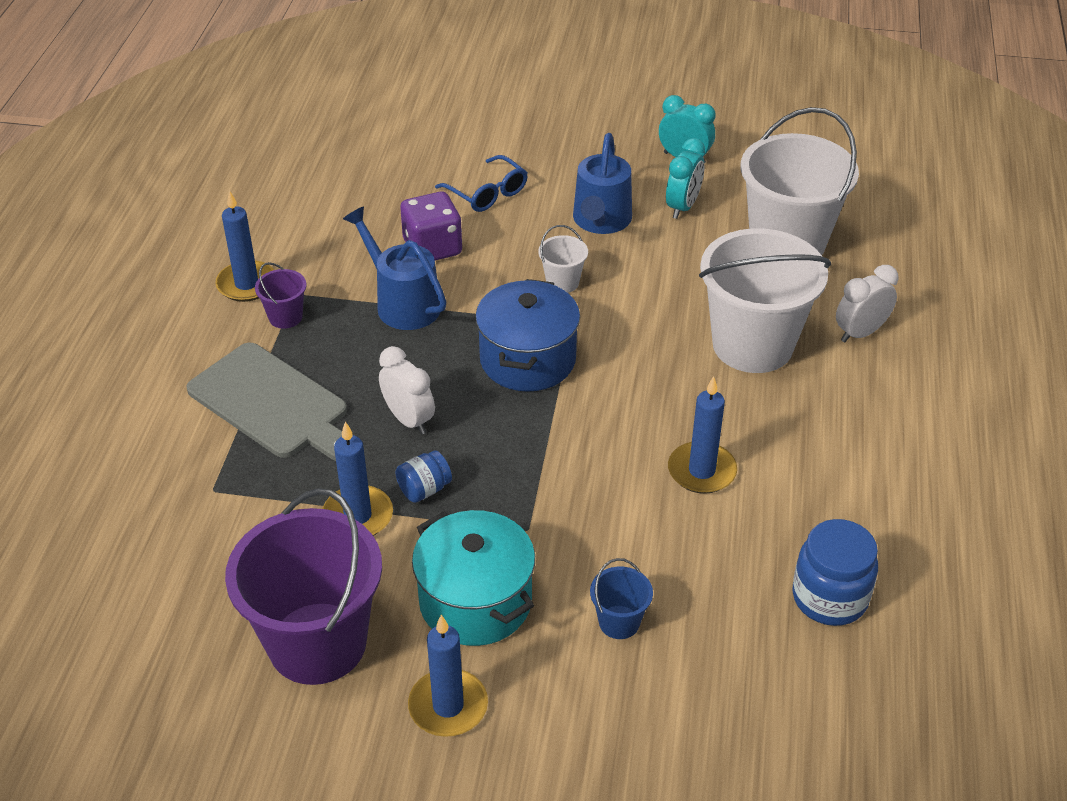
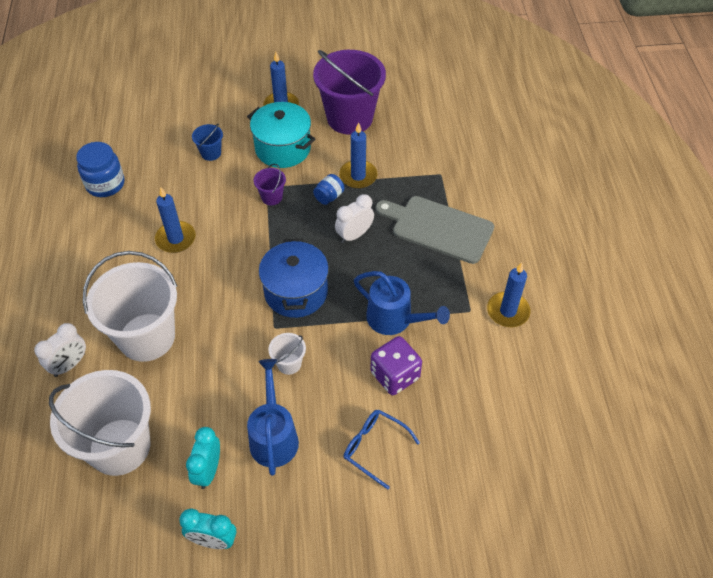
camera: 165 degrees right, 10 degrees up
purple bucket [255,262,306,329] -> purple bucket moved to [254,164,286,205]
white clock [379,346,435,435] -> white clock turned 105 degrees clockwise [335,194,374,243]

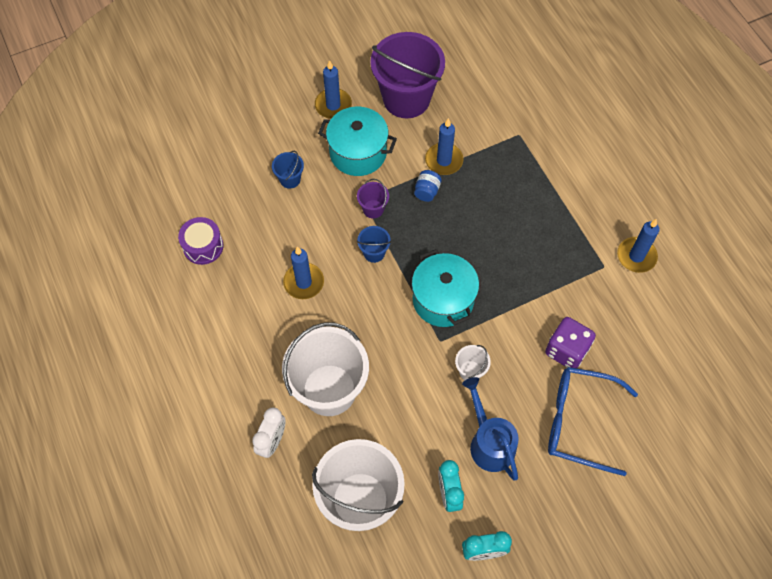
camera: 20 degrees left, 10 degrees up
blue jar [76,142,125,197] -> purple drum [178,217,223,265]
blue pot [259,239,329,318] -> turquoise pot [412,249,479,327]
white clock [335,194,374,243] -> none
blue glasses [343,409,420,489] -> blue glasses [548,367,638,476], size x1.63
blue watering can [354,271,450,335] -> none
grey cutting board [376,196,494,264] -> none
none -> blue bucket [357,226,391,263]

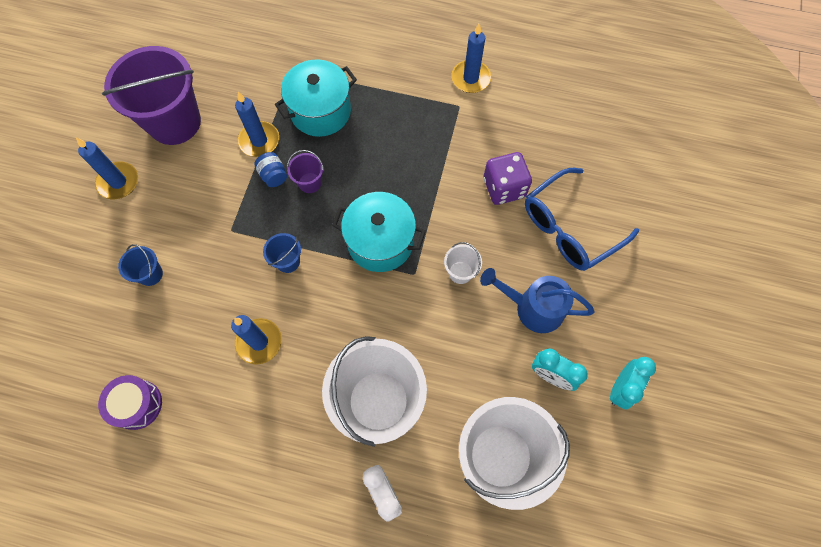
camera: 50 degrees left, 5 degrees up
turquoise pot [318,107,397,176] -> turquoise pot moved to [275,59,357,137]
purple bucket [357,179,389,218] -> purple bucket moved to [287,150,324,193]

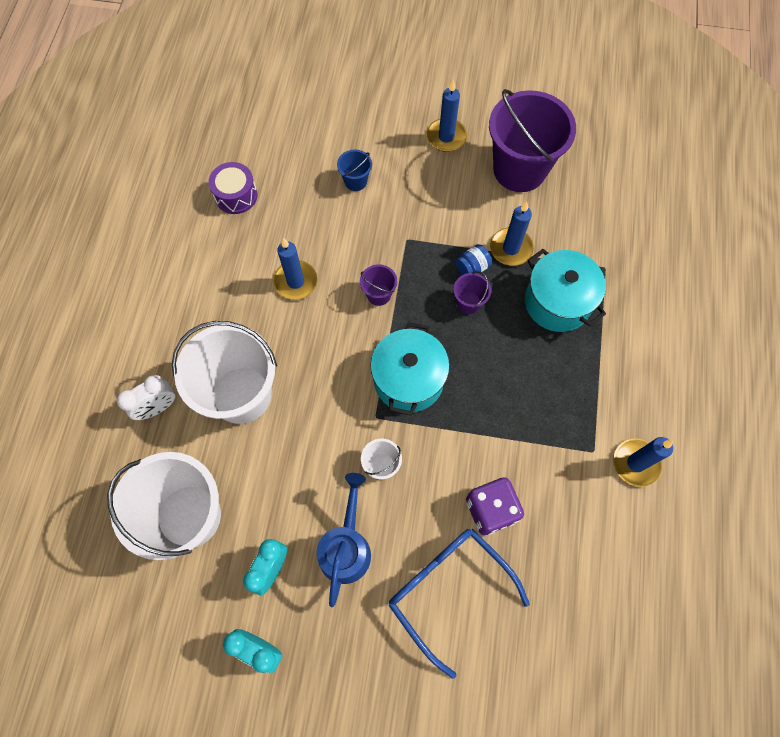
camera: 85 degrees right, 0 degrees up
blue bucket [263,233,301,273] -> purple bucket [360,264,397,306]

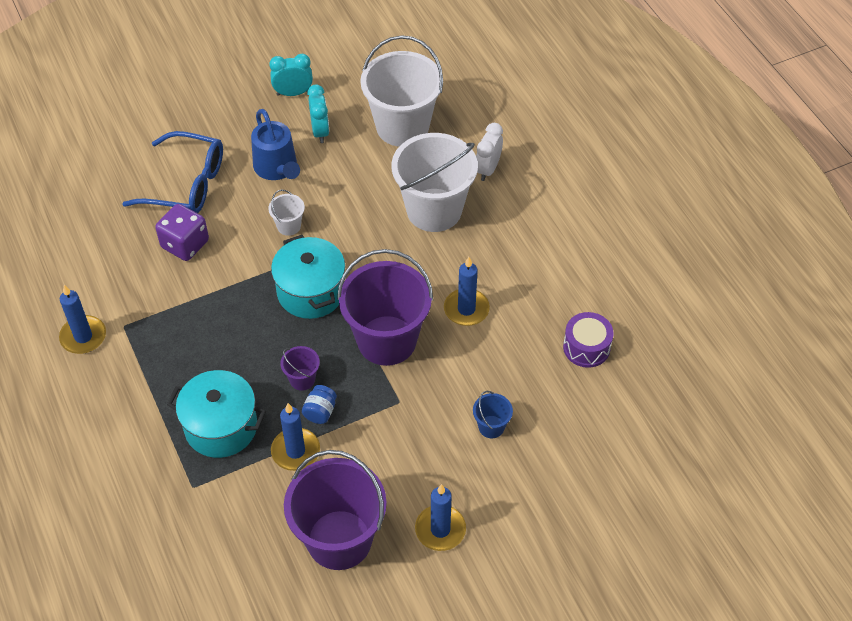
camera: 145 degrees right, 15 degrees down
purple bucket [360,264,397,306] -> purple bucket [337,249,433,366], size x2.36

